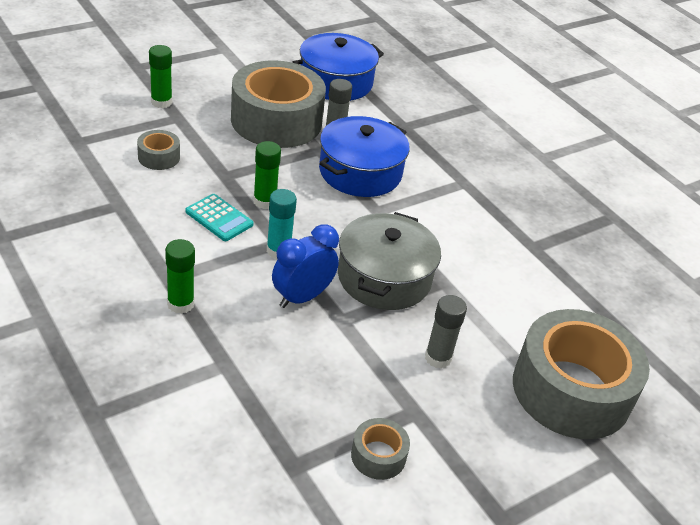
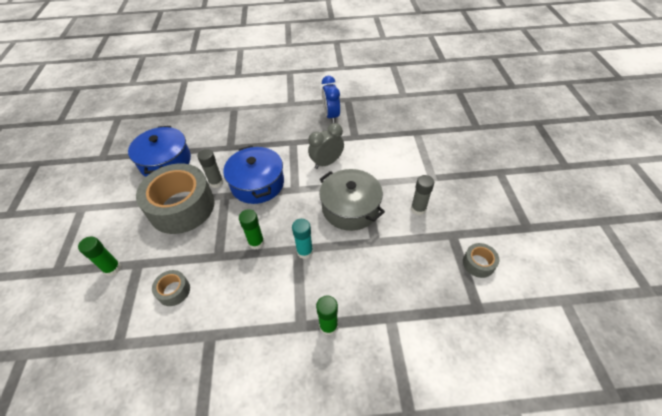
camera: 55 degrees left, 10 degrees up
turquoise calculator [186,194,253,241] -> none
blue clock [272,225,339,308] -> blue clock moved to [322,76,340,123]
grey tape [513,309,650,439] -> none
none -> grey clock [308,123,344,169]

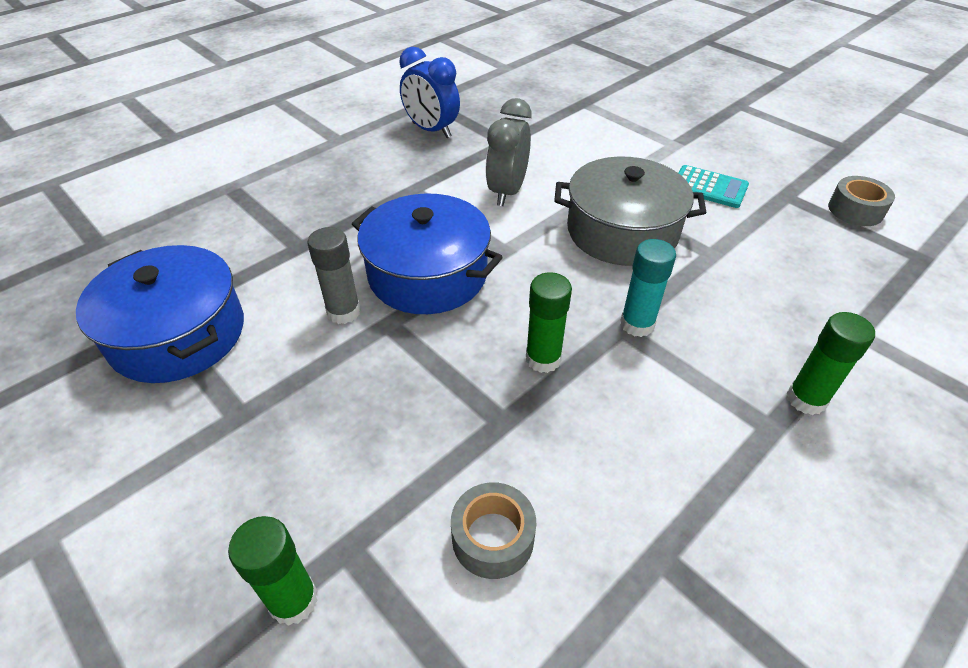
camera: 40 degrees left, 5 degrees down
grey tape [136,164,214,234] -> none
grey glue stick [411,175,434,215] -> turquoise calculator [678,165,749,208]

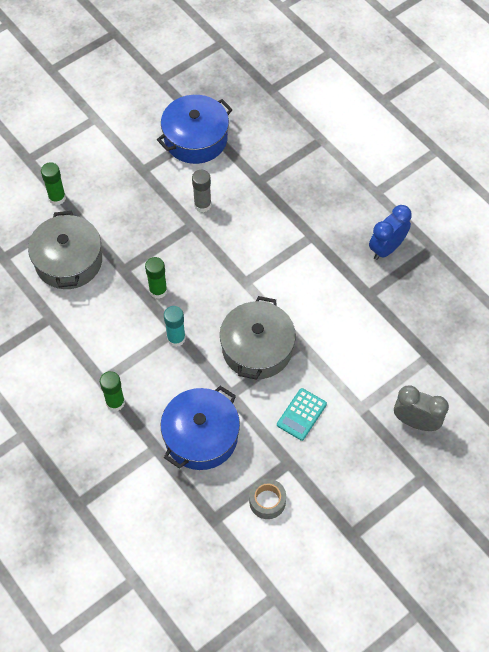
camera: 95 degrees right, 15 degrees up
blue pot [352,194,503,314] -> blue pot moved to [161,386,240,470]
grey tape [451,482,536,579] -> grey pot [28,211,102,289]
grey clock [485,98,531,206] -> grey clock moved to [394,385,449,431]

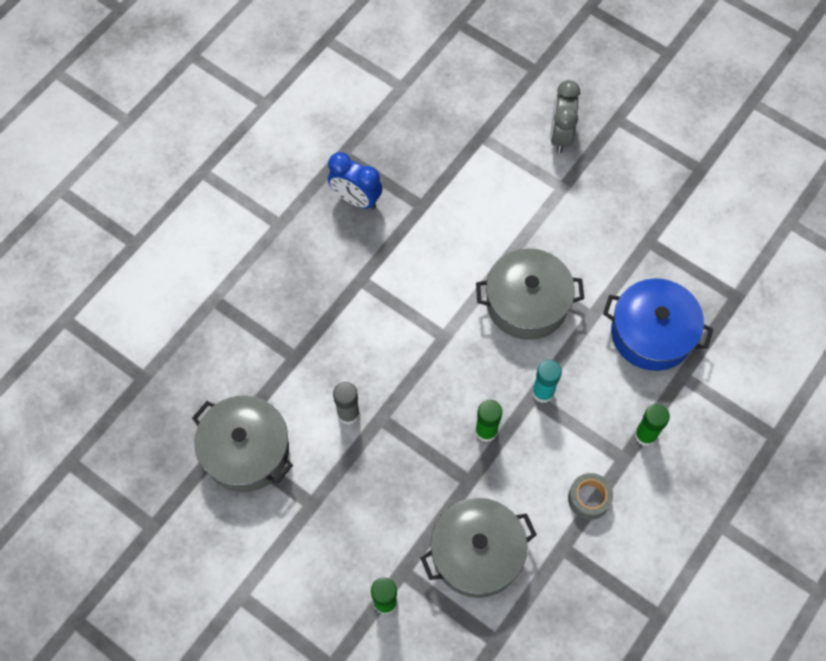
camera: 105 degrees left, 5 degrees up
blue pot [157,95,233,164] -> grey pot [192,396,293,492]
grey tape [249,479,286,519] -> grey tape moved to [568,473,613,520]
turquoise calculator [277,388,327,441] -> none

